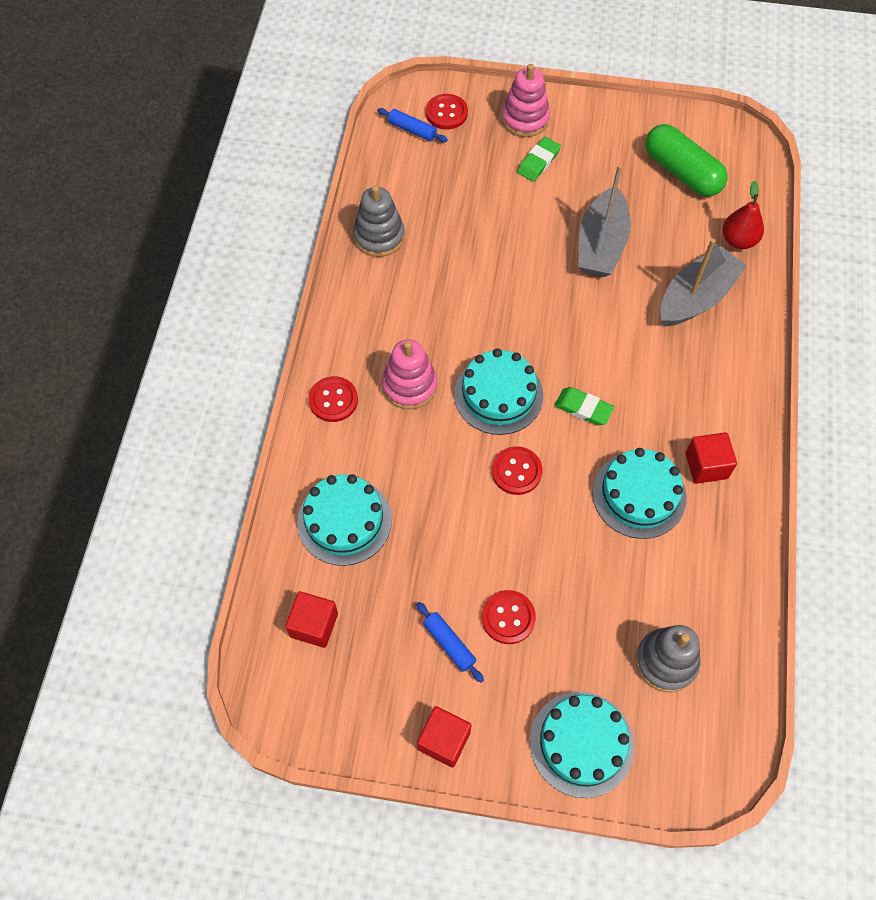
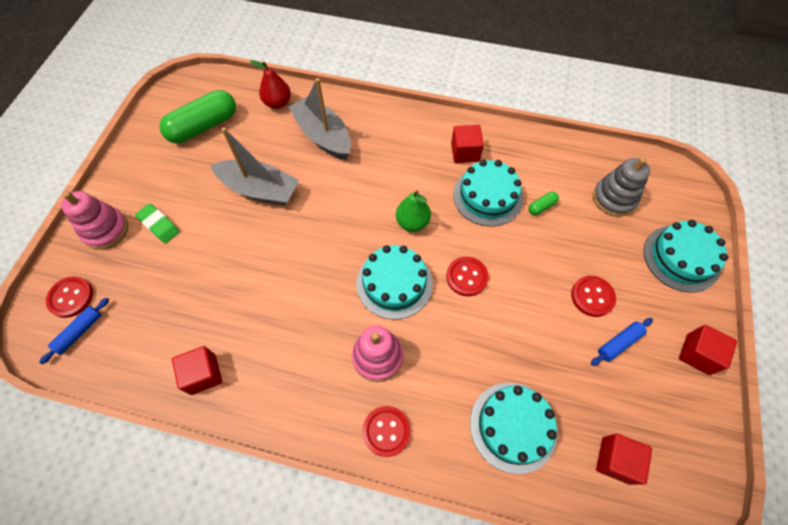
camera: 85 degrees left, 0 degrees up
grey stacking toy [353,185,405,257] -> red cube [172,346,222,395]
green eraser [554,387,614,426] -> green pear [396,191,431,232]
none -> green capsule [529,192,559,215]

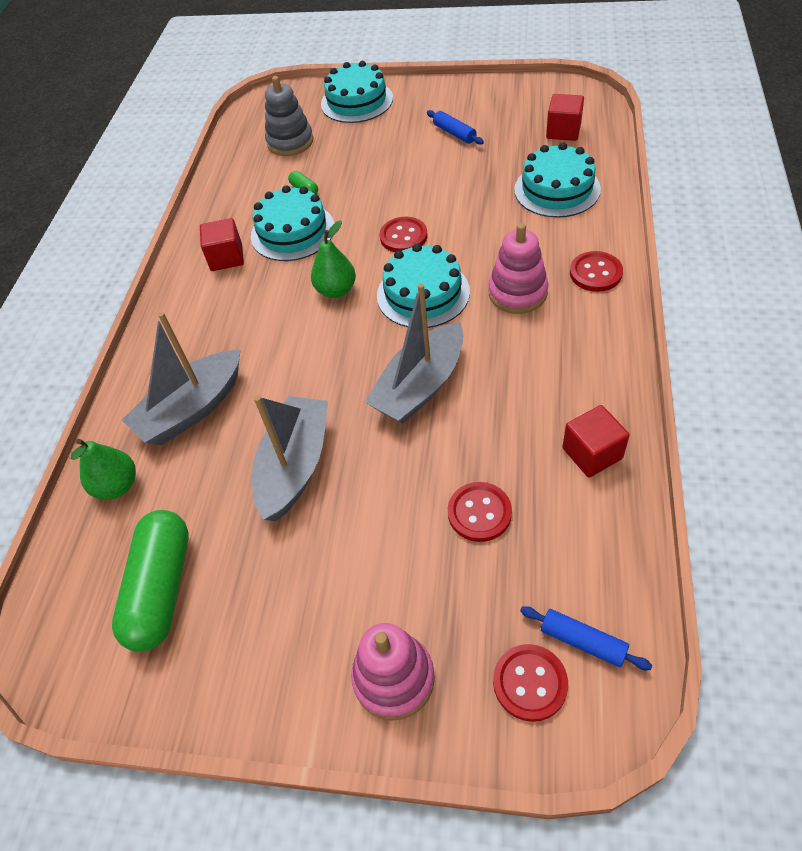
camera: 90 degrees left, 10 degrees down
green eraser [135,203,180,243] -> none
green capsule [159,90,236,143] -> green capsule turned 45 degrees clockwise [112,510,189,652]
red pear [250,60,291,109] -> green pear [71,439,136,500]
red button [571,276,616,317] -> red button moved to [448,482,512,542]
red cube [679,325,737,375] -> none
none -> grey boat [365,283,463,424]

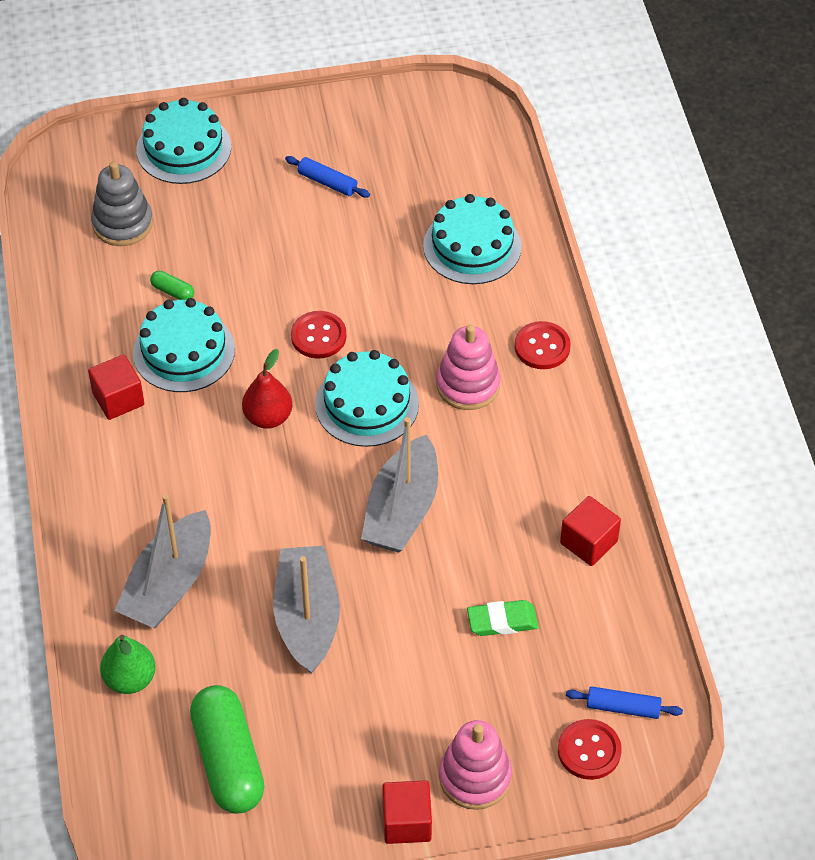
camera: 25 degrees left, 0 degrees up
green pear [311,220,356,298] -> red pear [242,349,292,429]
red button [448,482,512,542] -> green eraser [467,600,538,636]
red cube [546,94,584,141] -> red cube moved to [382,780,432,844]

